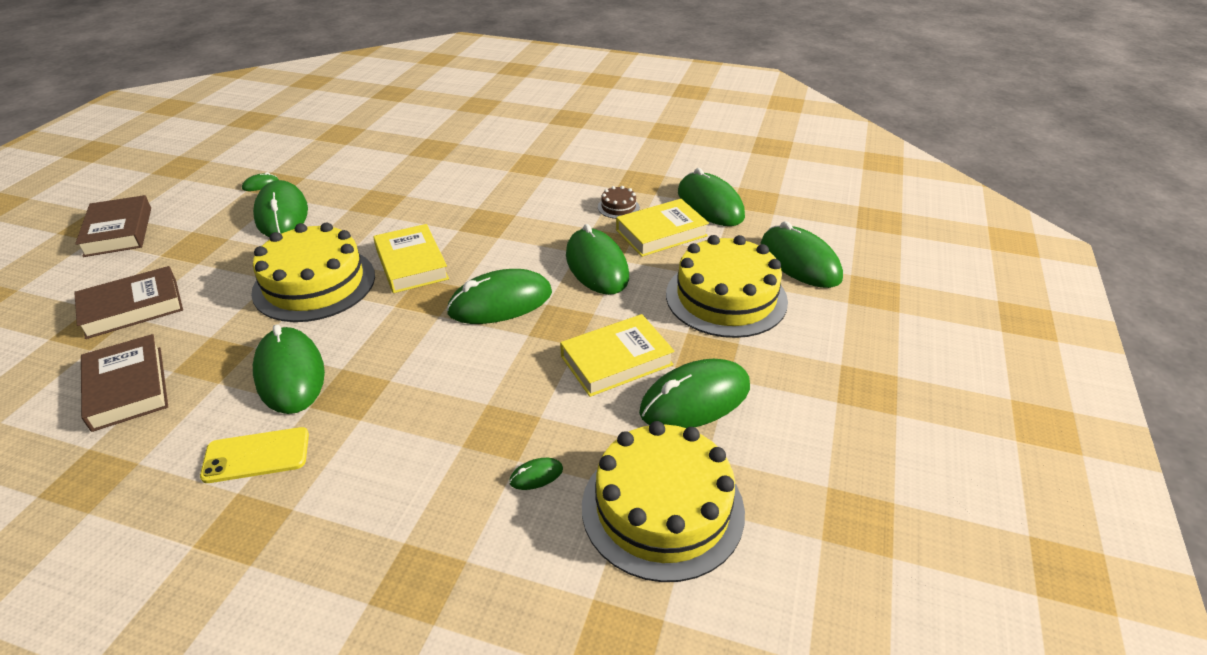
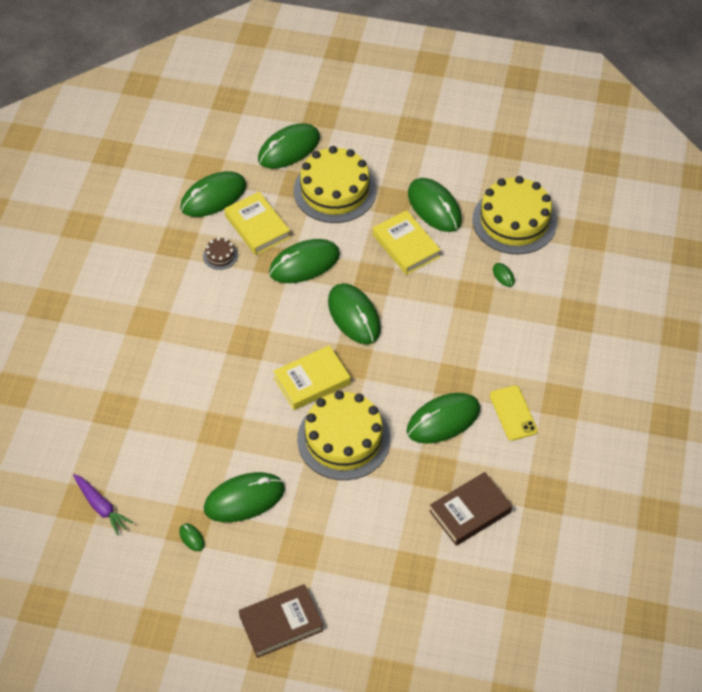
camera: 95 degrees left, 15 degrees up
brown book [74,266,183,339] -> none
none -> purple carrot [73,474,134,535]

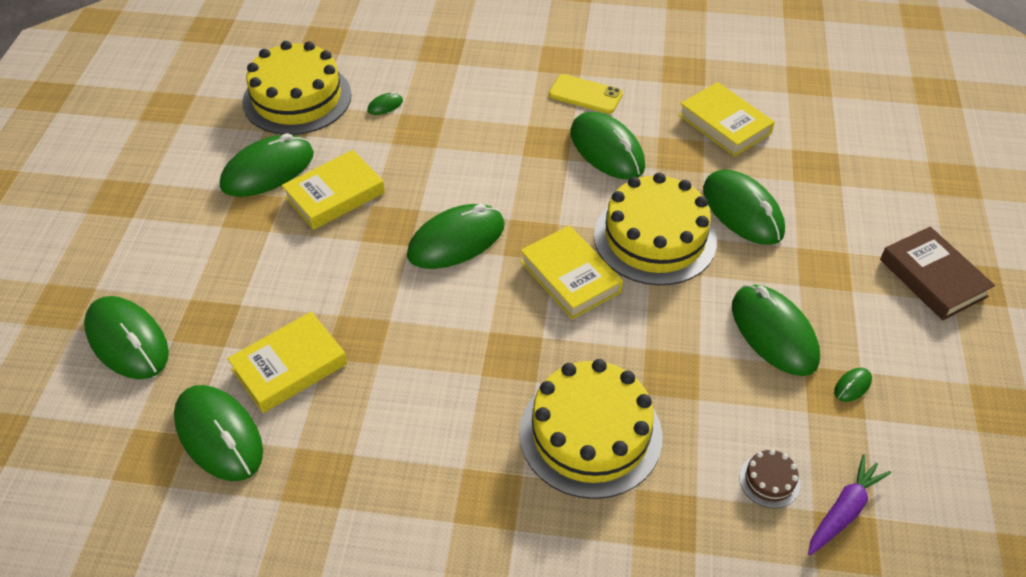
camera: 95 degrees left, 5 degrees down
brown cake [203,237,238,270] -> brown cake moved to [739,449,800,508]
green mouse [269,239,340,283] -> green mouse moved to [703,170,785,245]
yellow cake [294,146,377,223] -> yellow cake moved to [519,359,662,499]
brown book [429,472,512,546] -> yellow book [679,82,775,157]
yellow phone [490,385,538,441] -> yellow phone turned 45 degrees clockwise [549,74,623,114]

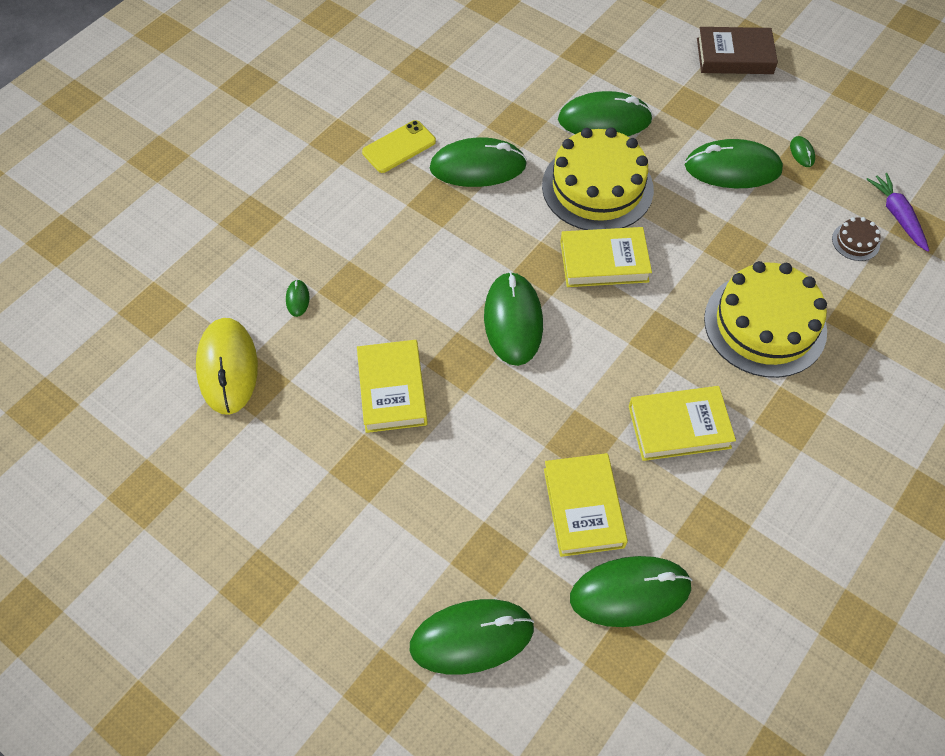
camera: 60 degrees left, 10 degrees up
green mouse [220,133,314,197] -> none
yellow cake [242,41,352,135] -> yellow mouse [196,318,258,415]
yellow book [679,82,775,157] -> yellow book moved to [629,386,736,461]

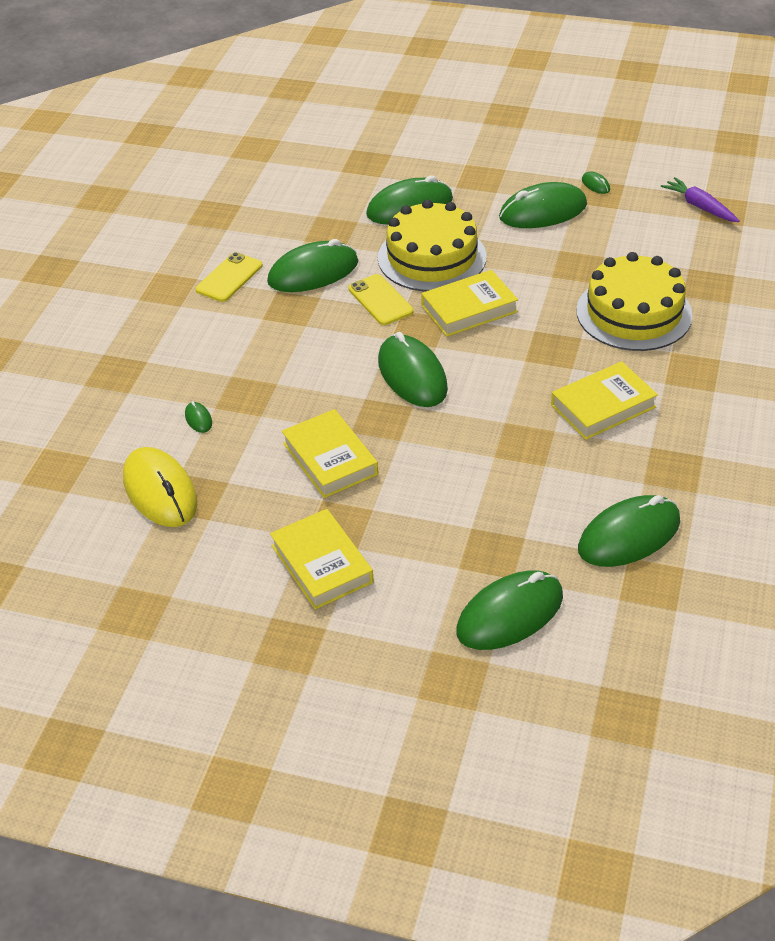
camera: 20 degrees left, 15 degrees down
yellow book [544,453,628,557] -> yellow book moved to [270,509,374,610]
brown book [697,27,778,74] -> none
brown cake [832,217,881,261] -> none
none -> yellow phone [348,274,414,325]

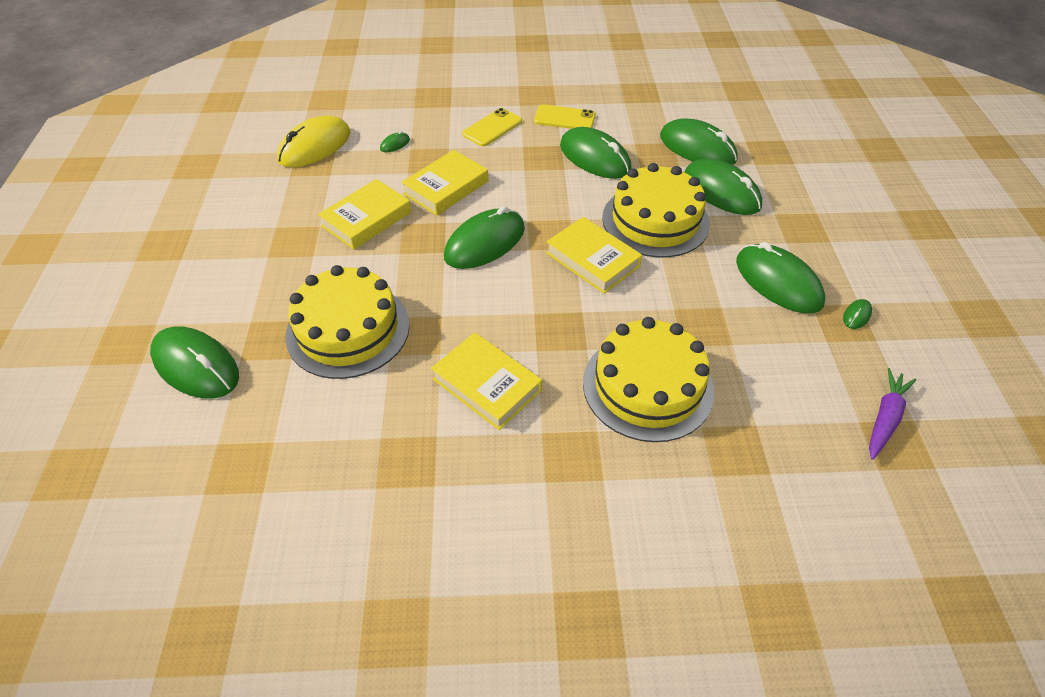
camera: 70 degrees right, 5 degrees up
yellow book [270,509,374,610] -> yellow book moved to [401,150,488,215]
yellow phone [348,274,414,325] -> yellow phone moved to [462,108,522,146]
green mouse [578,495,680,567] -> green mouse moved to [660,118,738,165]
none -> yellow cake [285,265,410,379]

